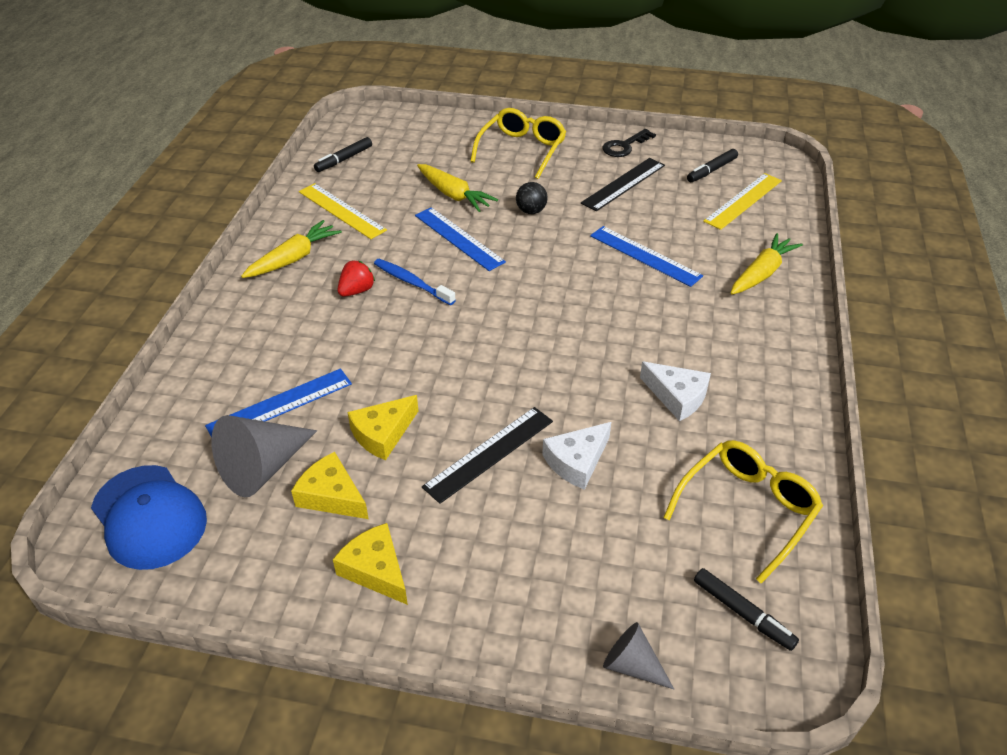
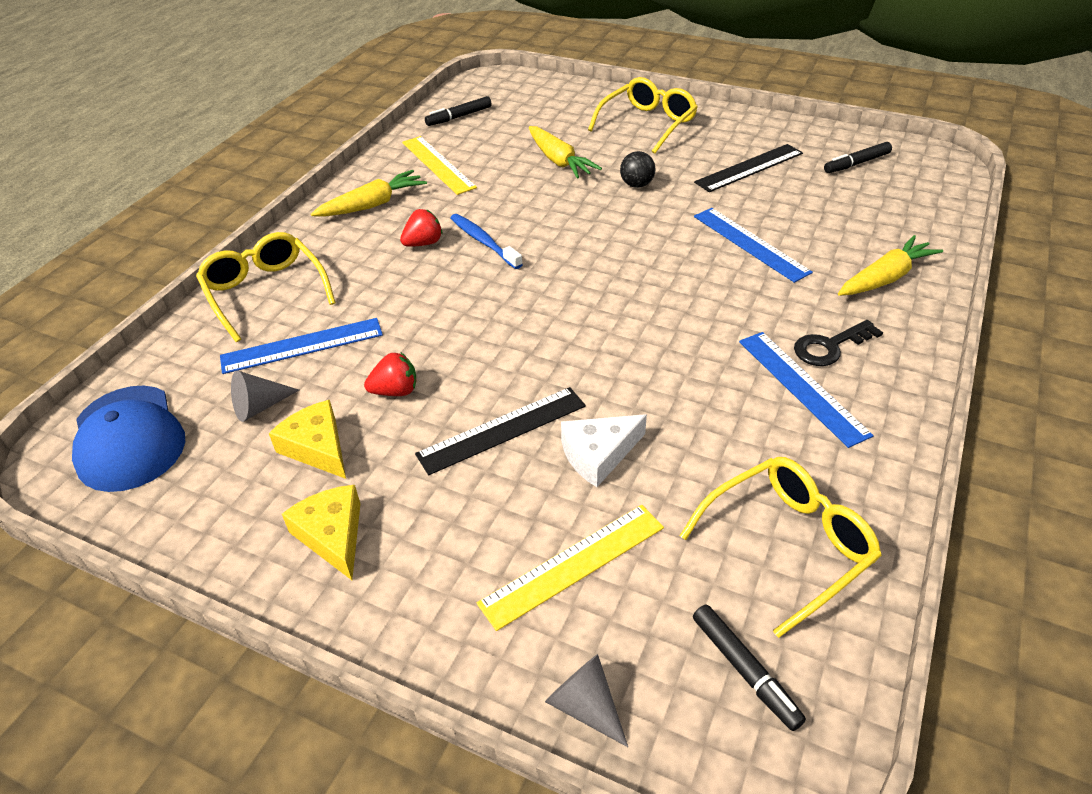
camera: 15 degrees right, 0 degrees up
grey cone [211,415,317,497] -> grey cone [231,370,299,422], size x0.57
yellow cheese [348,395,418,460] -> red strawberry [364,353,416,396]
blue ruler [415,207,506,271] -> blue ruler moved to [739,332,874,448]
black key [603,129,656,157] -> black key moved to [794,320,883,366]
white cheese [640,362,711,421] -> none
yellow ruler [703,173,782,230] -> yellow ruler moved to [477,505,664,631]
none -> yellow glasses [196,232,336,342]

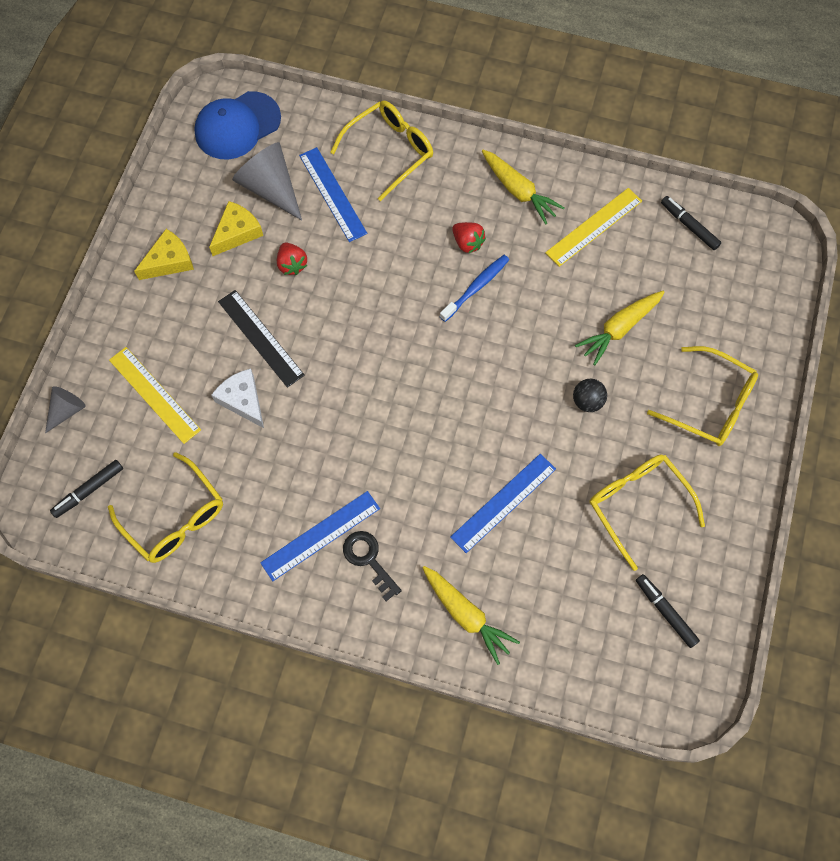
camera: 80 degrees right, 25 degrees up
grey cone [231,370,299,422] -> grey cone [232,142,302,220], size x1.76
black ruler [694,144,803,192] -> yellow glasses [589,454,705,571]

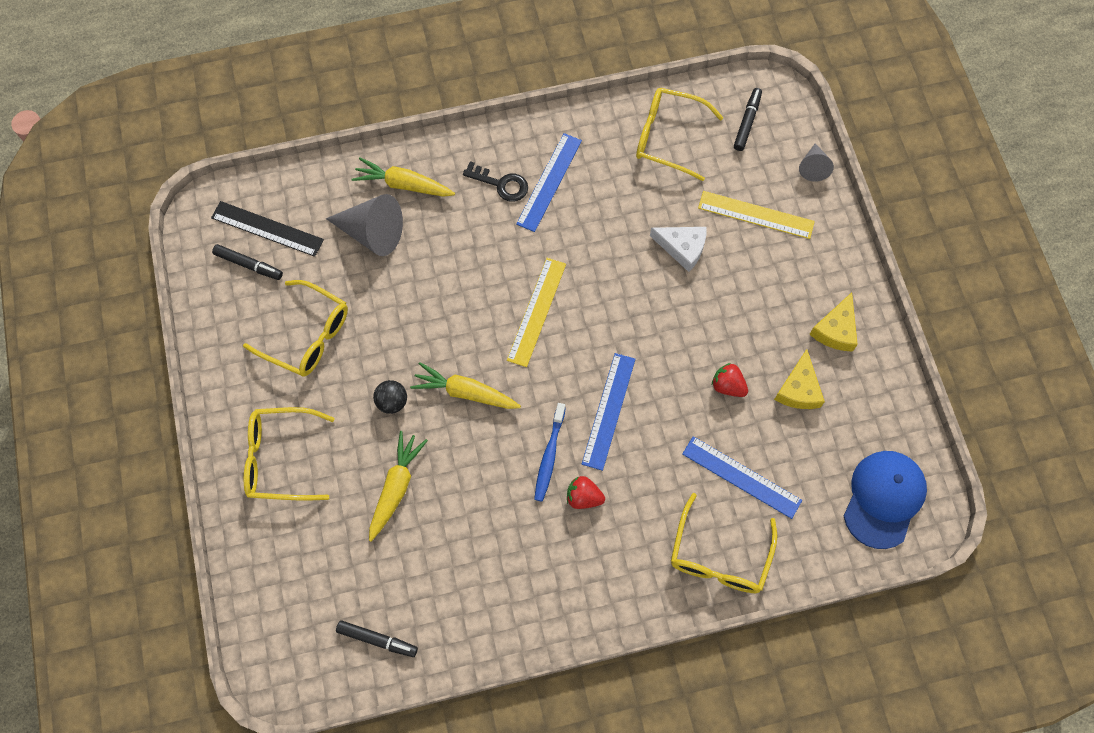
camera: 150 degrees right, 0 degrees up
black ruler [218,290,305,388] -> black ruler moved to [211,201,324,257]
grey cone [232,142,302,220] -> grey cone moved to [326,194,403,256]
blue ruler [450,454,556,553] -> blue ruler moved to [582,353,636,471]
yellow carrot [482,150,565,224] -> yellow carrot moved to [410,362,521,409]
yellow ruler [545,188,642,267] -> yellow ruler moved to [507,258,566,367]

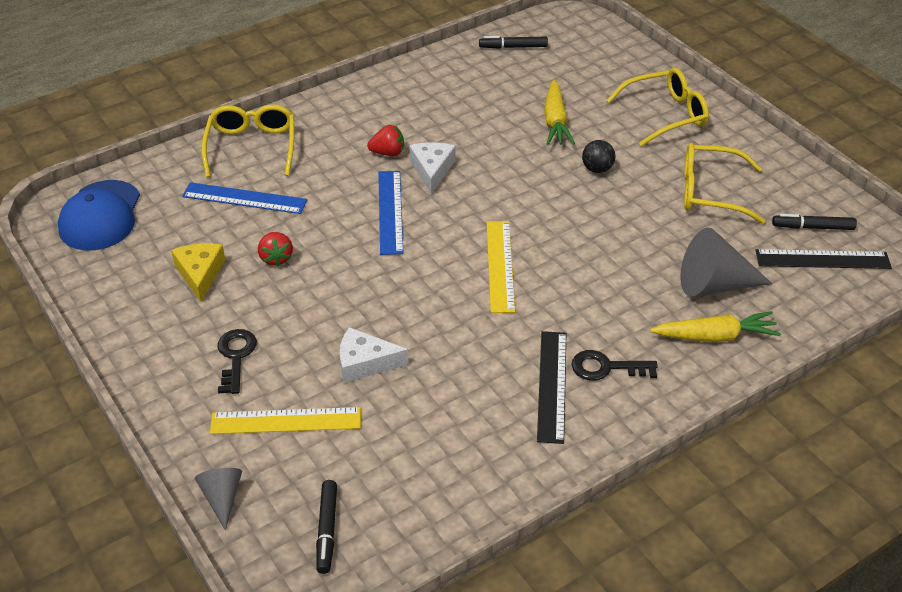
camera: 160 degrees right, 25 degrees down
yellow carrot [410,362,521,409] -> none
blue ruler [516,133,582,232] -> black ruler [537,331,566,444]
blue toothbrush [534,403,566,502] -> white cheese [409,142,456,194]
yellow glasses [636,88,724,181] -> none
red strawberry [712,363,748,397] -> red strawberry turned 60 degrees clockwise [258,232,293,267]
yellow cheese [809,292,858,352] -> none
none -> black key [218,329,257,394]

